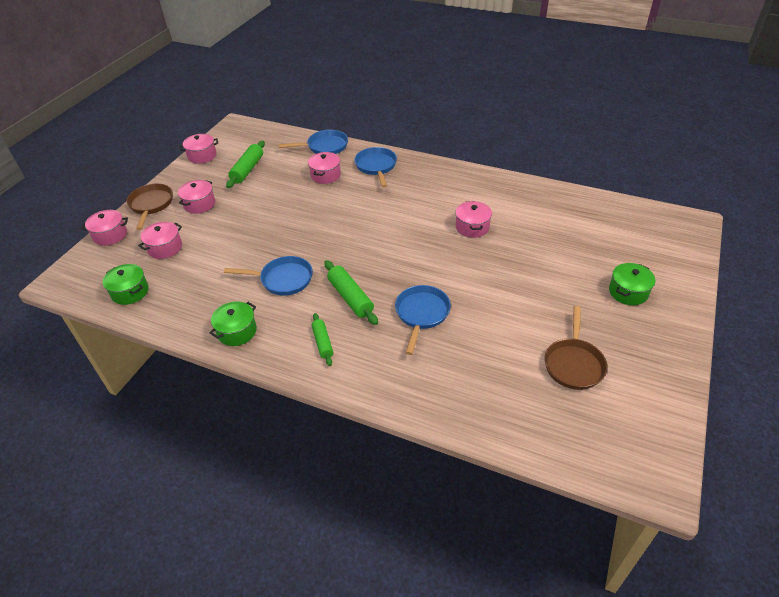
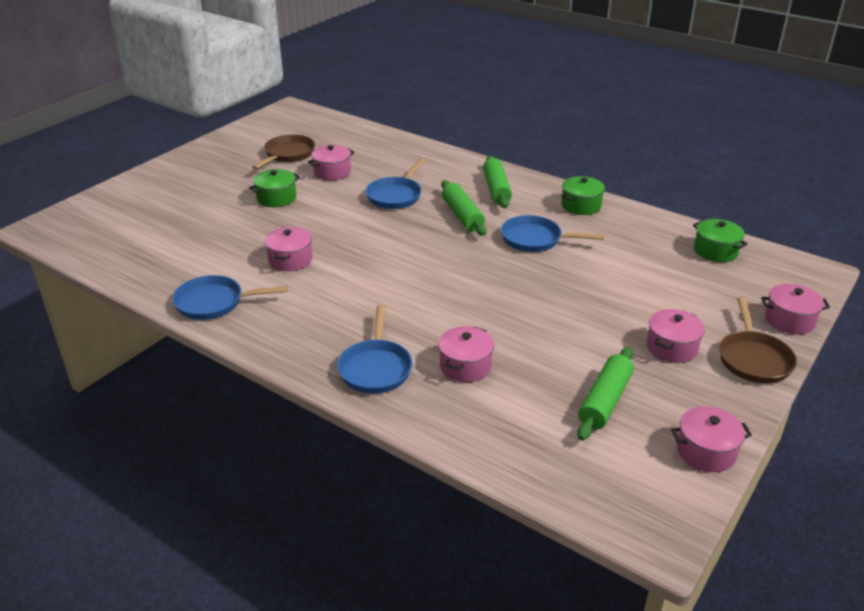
camera: 170 degrees left, 10 degrees down
pink pot [138,222,182,259] -> pink pot moved to [308,145,355,180]
blue pan [279,130,348,154] -> blue pan moved to [172,275,288,320]
green rolling pin [312,313,333,366] -> green rolling pin [483,155,512,208], size x1.57
green pot [609,263,656,305] -> green pot moved to [249,169,300,207]

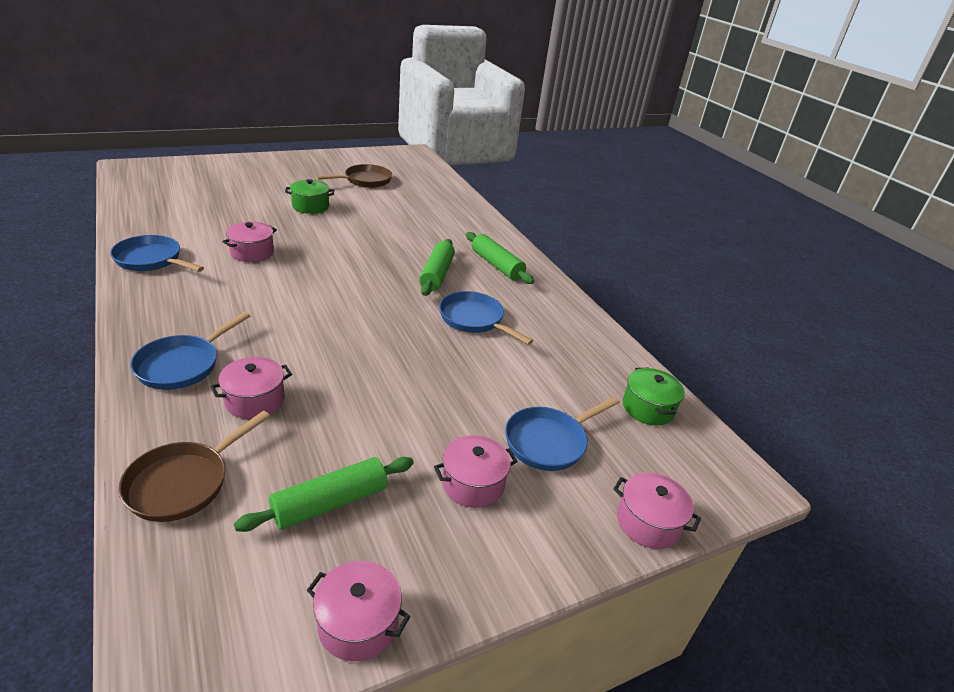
camera: 25 degrees right, 0 degrees up
pink pot [308,145,355,180] -> none
blue pan [366,158,425,209] -> blue pan moved to [505,397,620,471]
green rolling pin [483,155,512,208] -> green rolling pin turned 60 degrees counterclockwise [466,232,534,284]
green pot [561,176,605,215] -> none
brown pan [719,297,797,384] -> brown pan moved to [118,410,270,522]

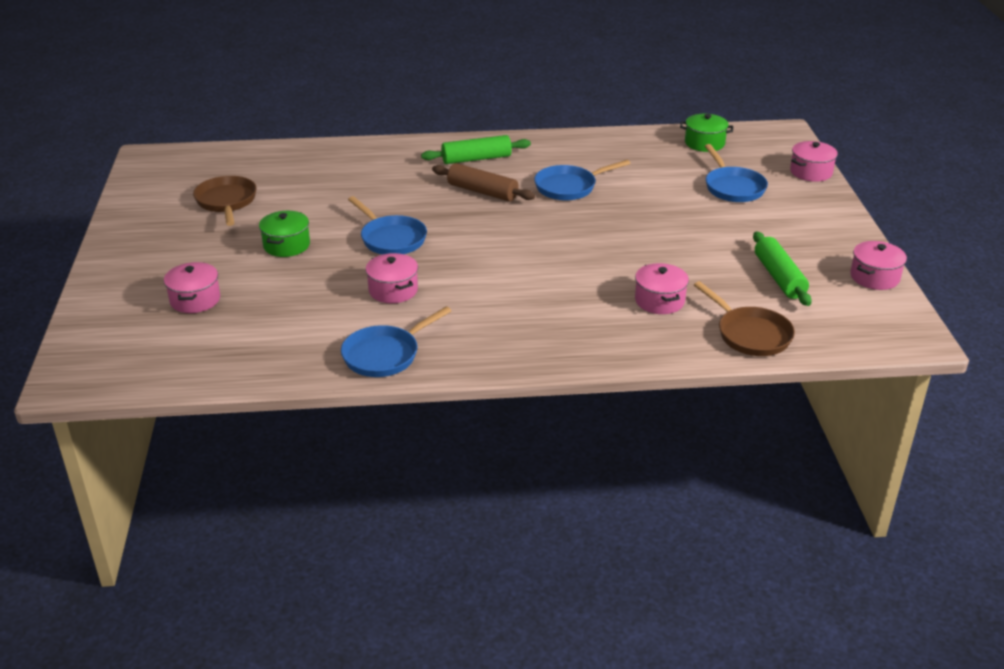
camera: 65 degrees left, 0 degrees up
blue pan [130,312,250,390] -> blue pan moved to [348,196,427,255]
green rolling pin [419,239,455,296] -> brown rolling pin [432,163,535,202]
pink pot [434,435,518,508] -> pink pot moved to [164,262,220,313]

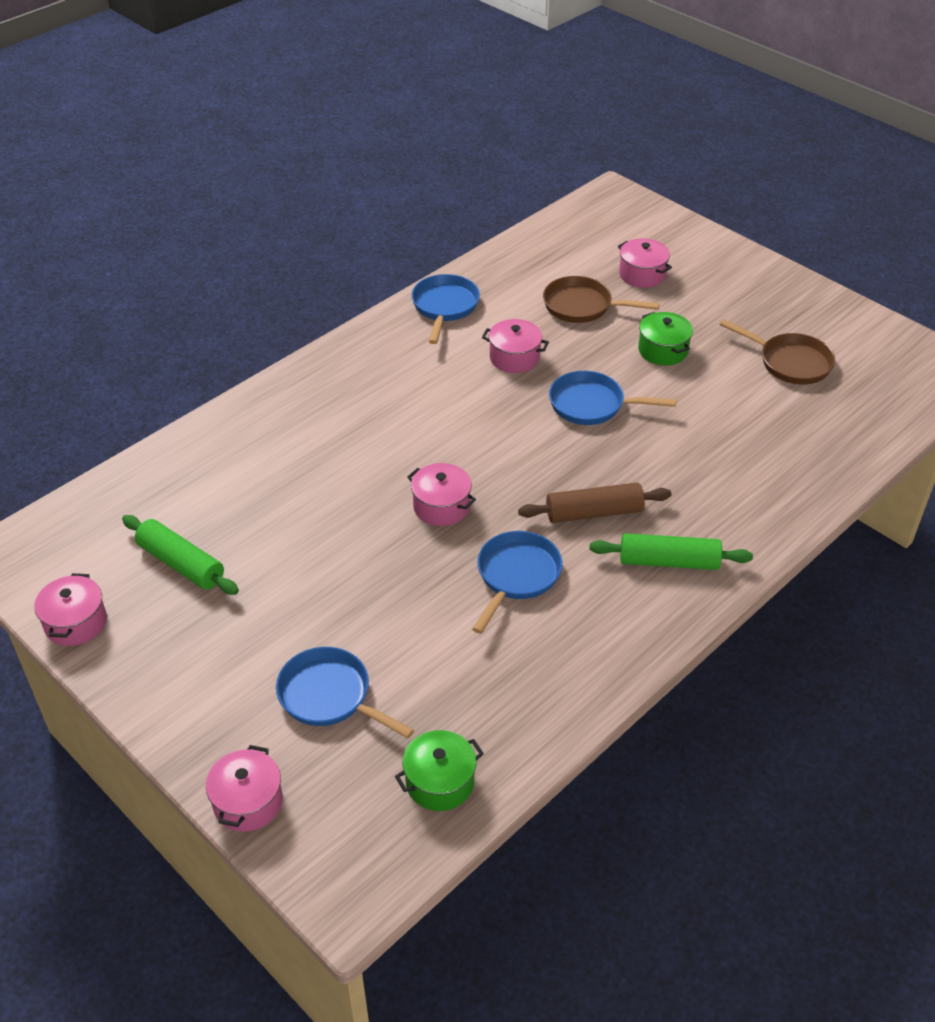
camera: 140 degrees right, 10 degrees up
green rolling pin [421,135,531,164] -> green rolling pin turned 60 degrees clockwise [589,533,753,570]
pink pot [635,263,689,314] -> pink pot moved to [407,463,476,526]
brown pan [694,281,795,356] -> brown pan moved to [543,276,659,323]

